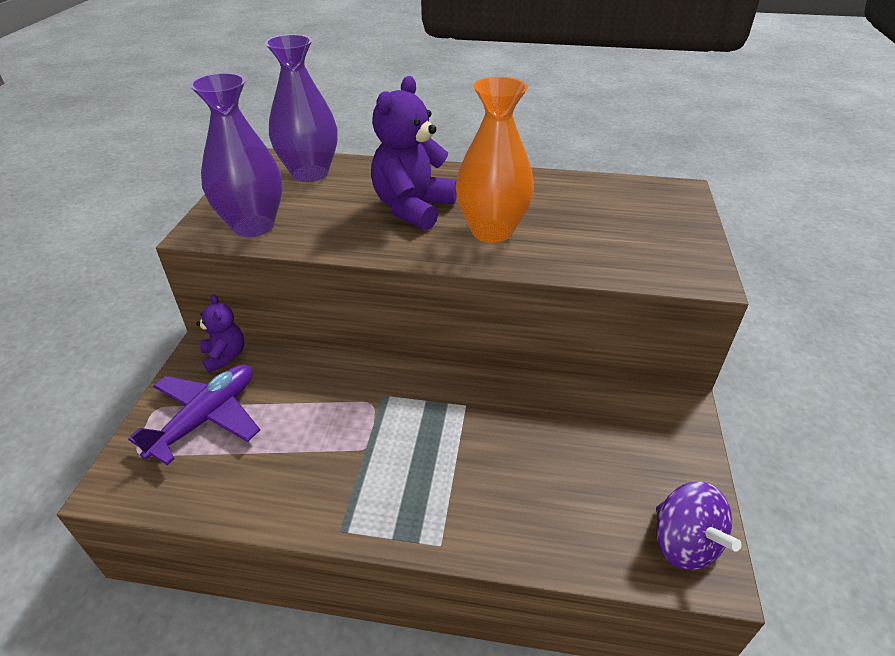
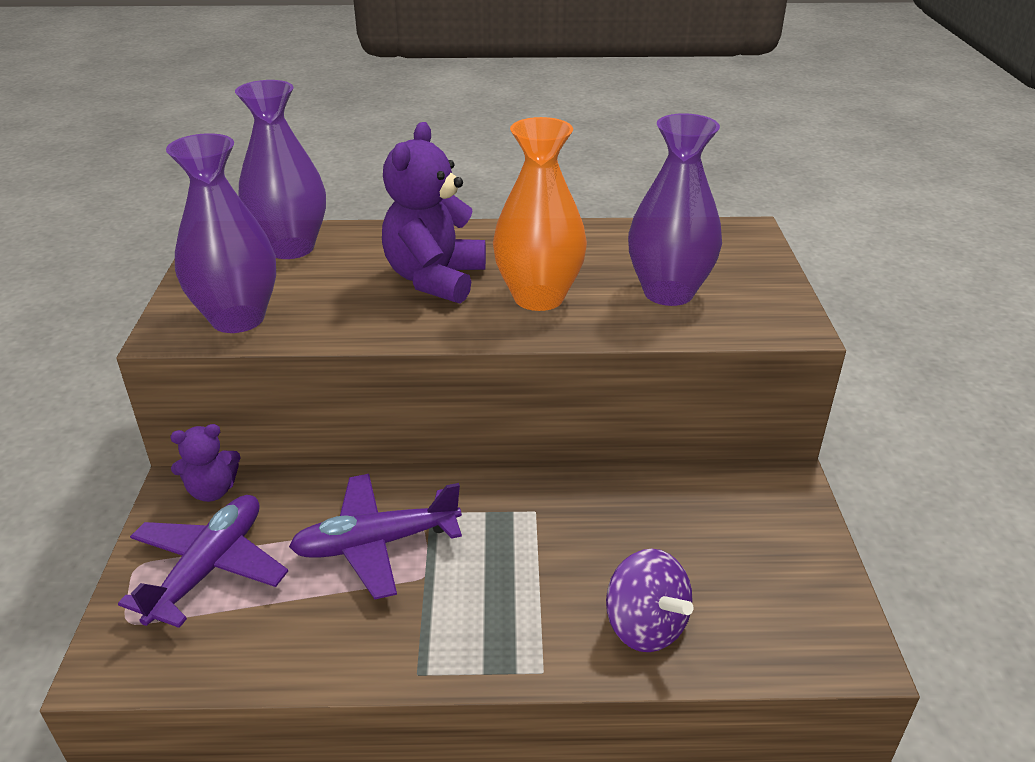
camera: 10 degrees left, 5 degrees down
purple teddy bear [196,294,244,373] -> purple teddy bear turned 105 degrees clockwise [170,424,241,502]
purple spinning top [656,482,741,570] -> purple spinning top moved to [606,549,694,652]
none -> purple plane [289,474,462,600]
none -> purple vase [628,113,722,306]

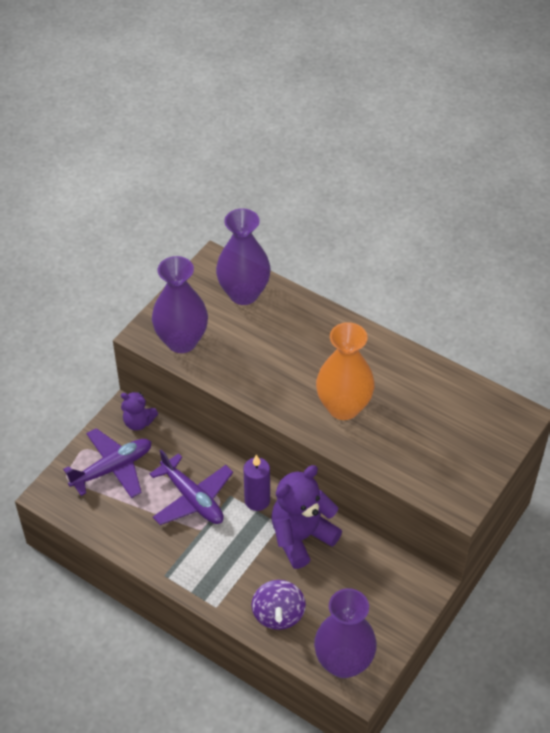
camera: 35 degrees right, 15 degrees up
purple plane [289,474,462,600] -> purple plane turned 150 degrees counterclockwise [149,449,233,525]
purple teddy bear [382,122,486,304] -> purple teddy bear moved to [271,465,342,569]
purple vase [628,113,722,306] -> purple vase moved to [314,588,377,678]
none -> purple candle [243,454,270,511]

